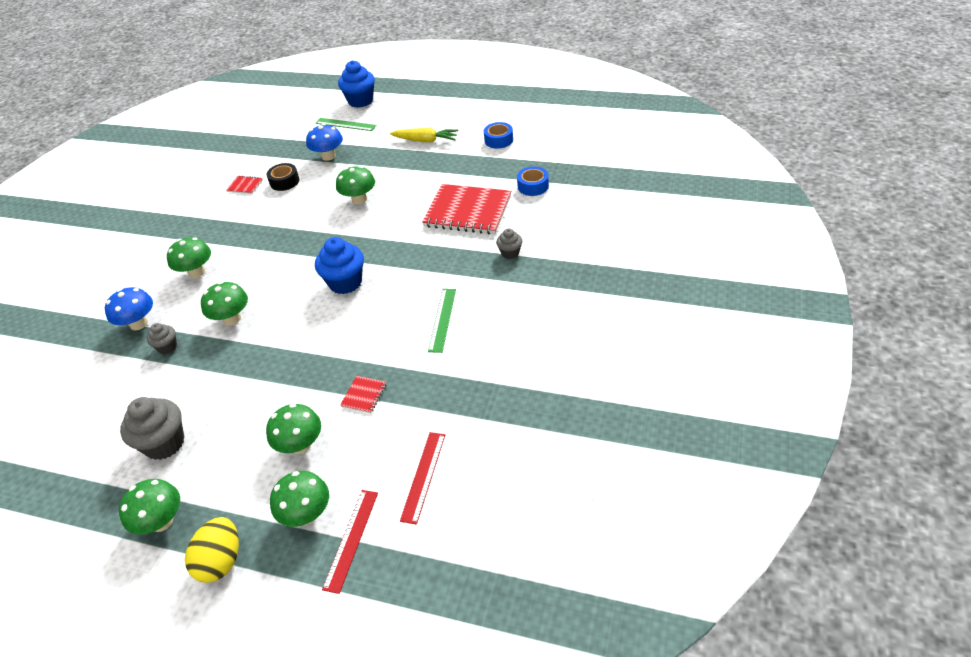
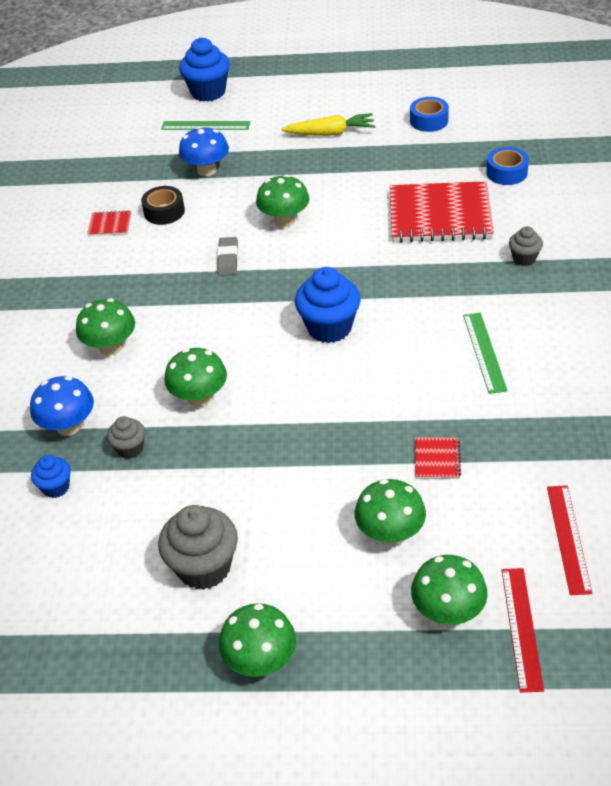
camera: 15 degrees left, 0 degrees up
yellow egg [185,517,239,583] -> none
none -> blue cupcake [31,455,71,498]
none -> grey eraser [217,237,238,276]

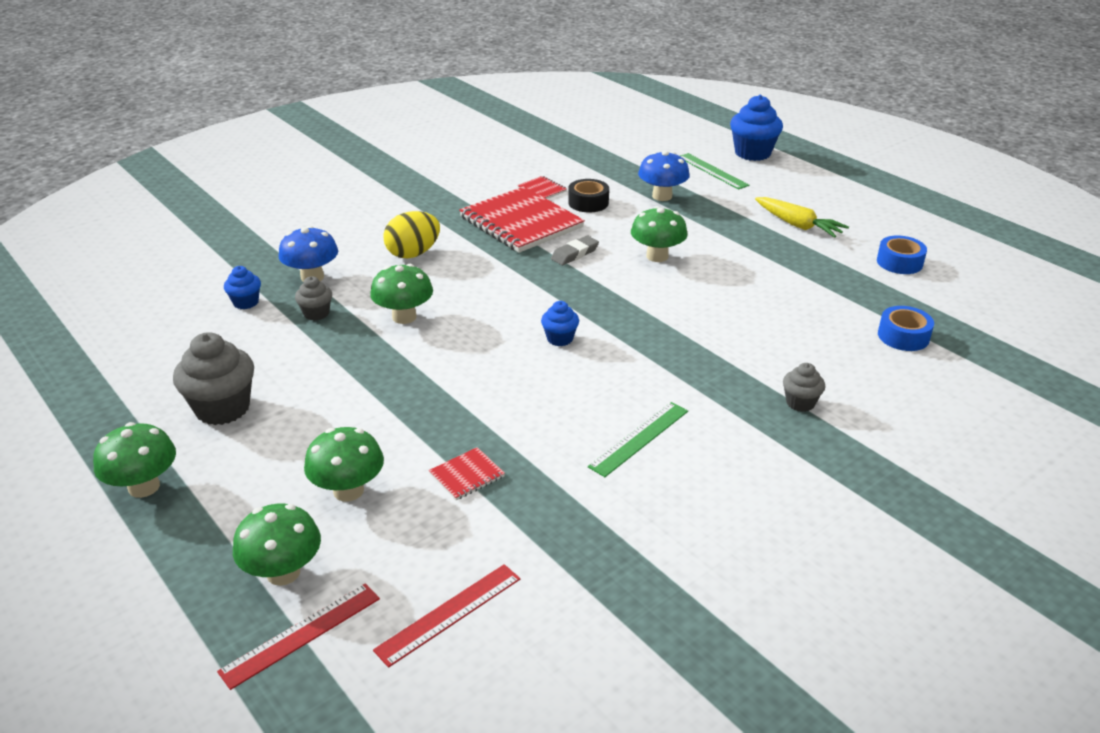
camera: 45 degrees right, 10 degrees down
green mushroom [76,298,135,356] -> yellow egg [383,211,440,258]
blue cupcake [295,267,361,343] -> blue cupcake [541,301,579,346], size x0.54
red notebook [390,181,494,243] -> red notebook moved to [459,186,585,253]

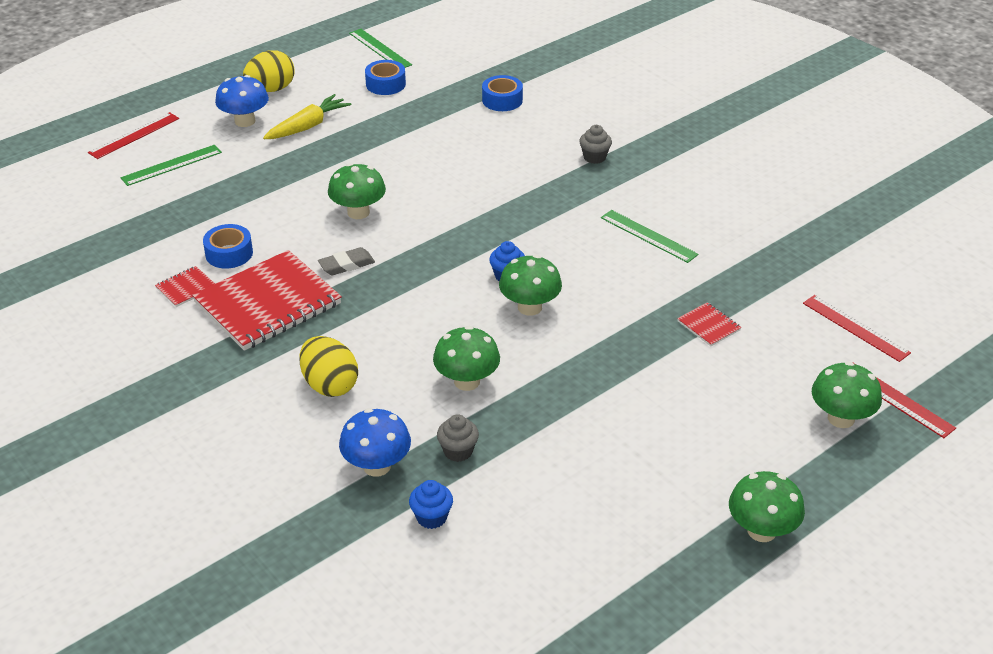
camera: 90 degrees left, 5 degrees up
grey cupcake [173,332,254,425] -> none
green mushroom [304,427,384,501] -> green mushroom moved to [499,255,562,316]
grey eraser [551,236,599,265] -> grey eraser turned 75 degrees counterclockwise [318,247,375,275]
black tape [568,179,609,212] -> blue tape [203,224,253,269]
blue mushroom [638,151,690,201] -> blue mushroom moved to [215,75,269,127]
blue cupcake [730,95,783,161] -> red ruler [88,112,179,159]
none -> yellow egg [243,50,295,92]
none -> green ruler [349,29,412,68]

